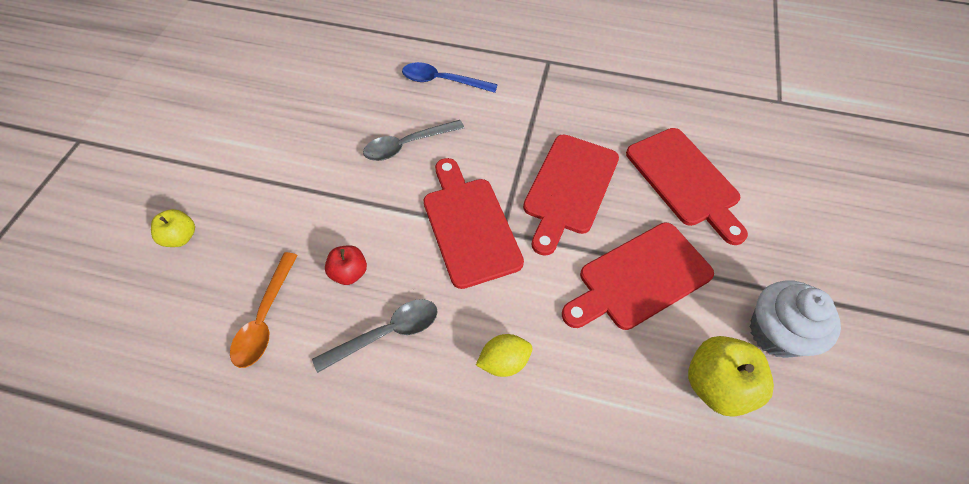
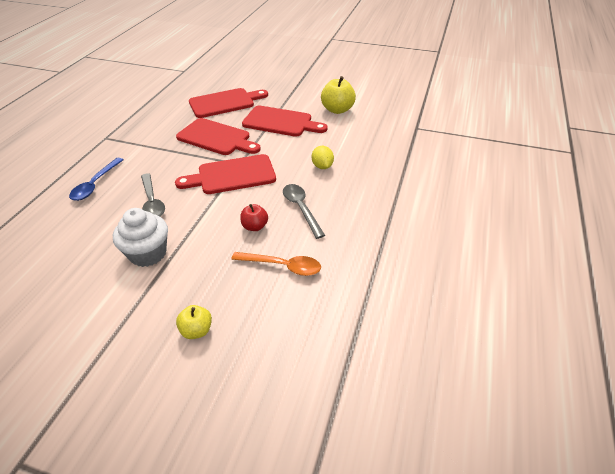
camera: 85 degrees left, 15 degrees down
red cutting board [562,223,714,330] -> red cutting board turned 45 degrees counterclockwise [242,106,328,137]
white cupcake [750,280,841,358] -> white cupcake moved to [113,208,168,267]

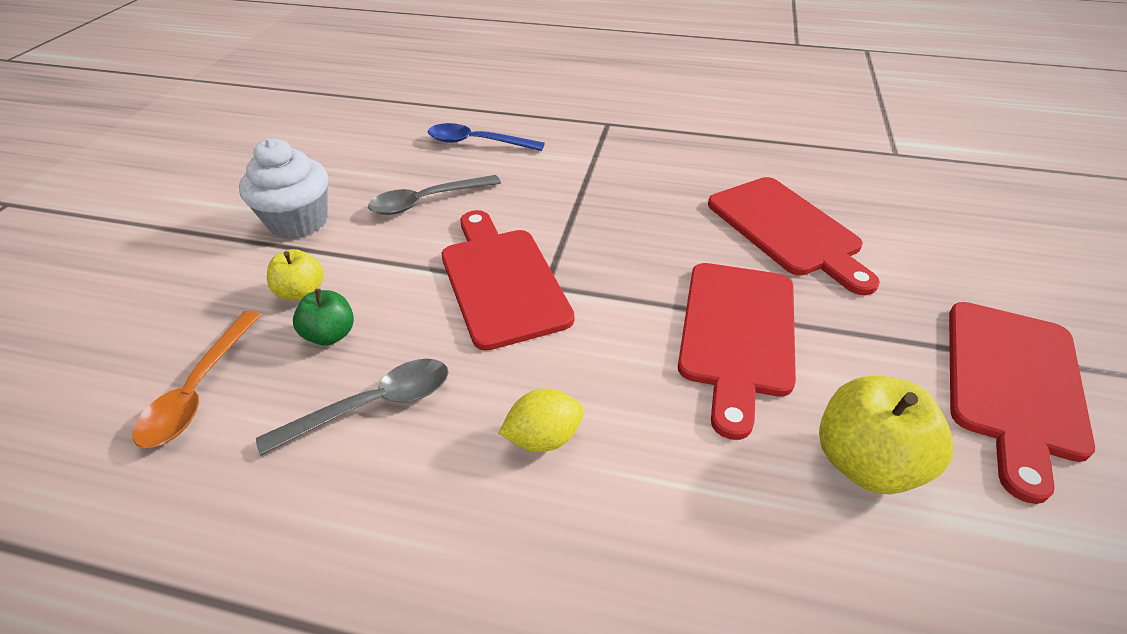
camera: 85 degrees right, 0 degrees up
red cutting board [176,118,261,155] -> red cutting board moved to [949,302,1095,504]
yellow apple [176,305,212,339] -> yellow apple moved to [267,249,324,301]
red apple [240,204,268,231] -> green apple [293,289,354,346]

